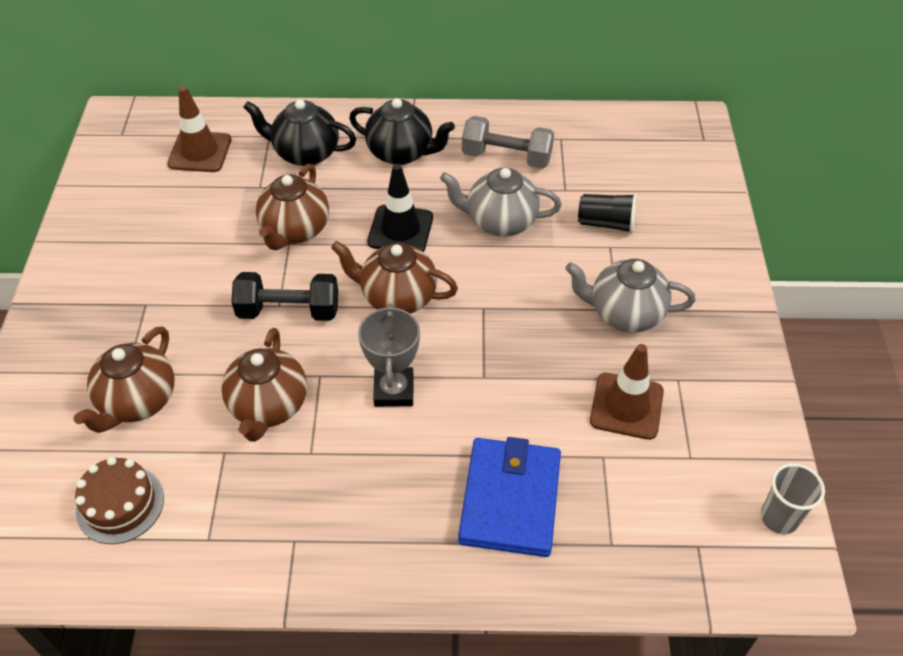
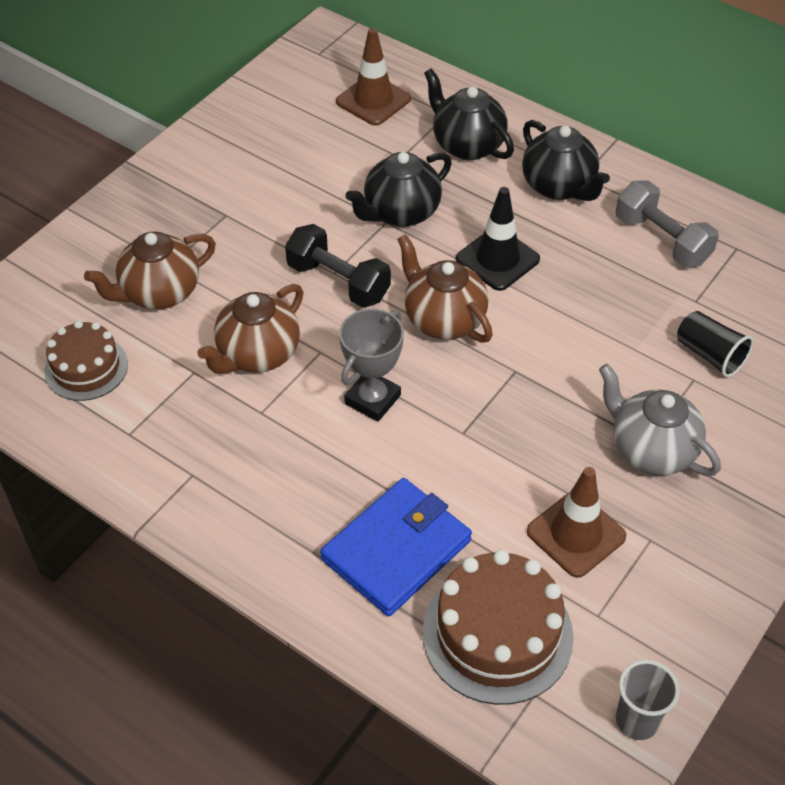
camera: 35 degrees right, 0 degrees up
brown teapot [256,164,329,250] -> black teapot [345,152,452,227]
grey teapot [440,168,561,236] -> none
none -> brown cake [423,550,574,705]

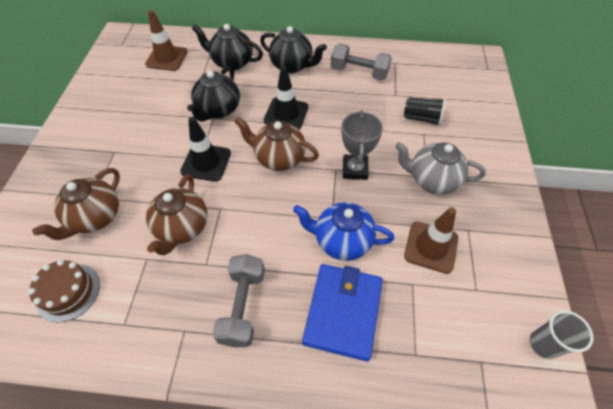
camera: 30 degrees left, 5 degrees up
black dumbbell [285,224,391,308] -> black traffic cone [180,117,231,182]
grey trophy [339,309,404,422] -> grey trophy moved to [341,110,383,180]
brown cake [423,550,574,705] -> none
none -> grey dumbbell [213,254,265,347]
none -> blue teapot [293,202,394,261]

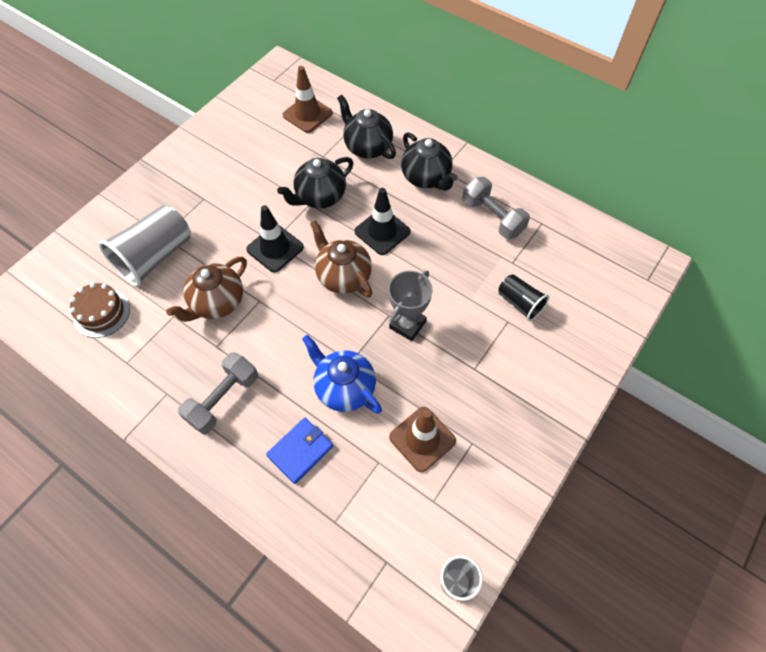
camera: 30 degrees right, 5 degrees up
brown teapot [32,168,120,240] -> grey cup [99,205,191,286]
blue wallet [302,264,383,362] -> blue wallet [266,418,333,484], size x0.65
grey teapot [395,142,486,194] -> none

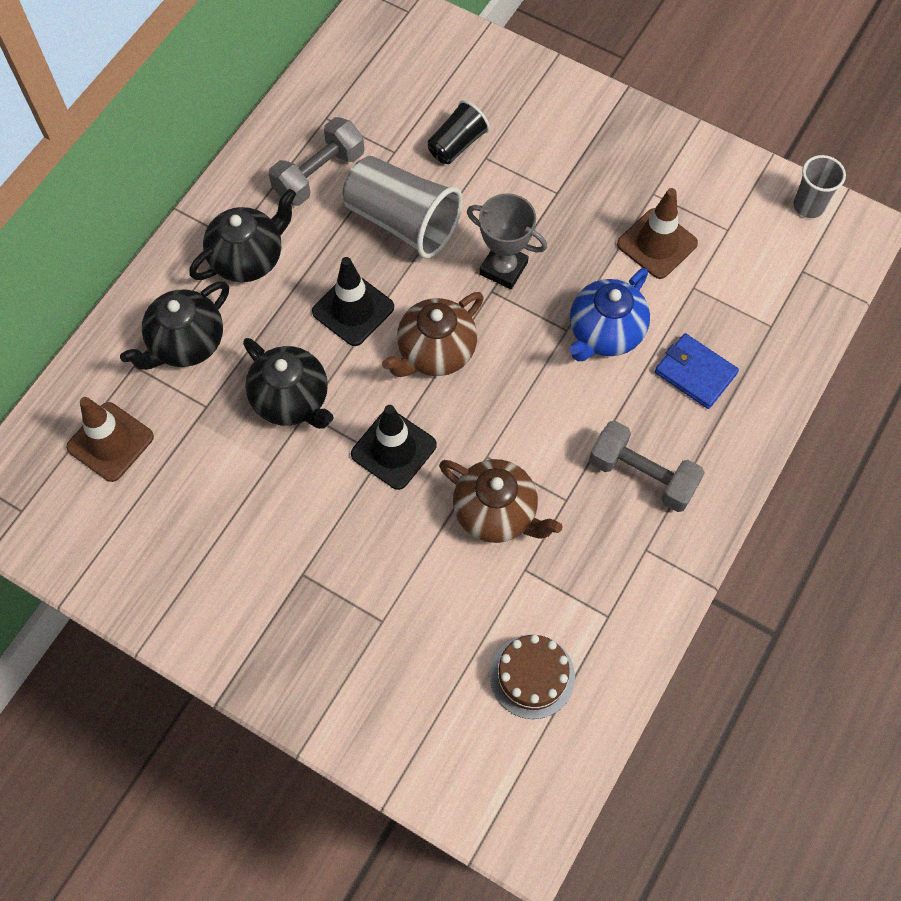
camera: 95 degrees left, 5 degrees up
grey cup [99,205,191,286] -> grey cup moved to [343,156,463,258]

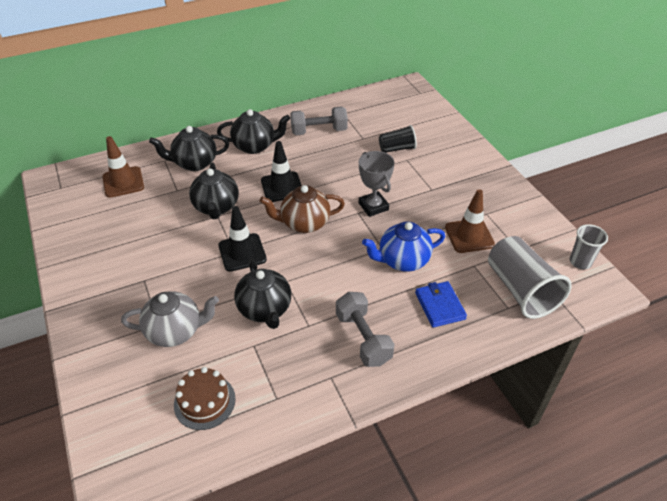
camera: 35 degrees right, 20 degrees down
grey cup [343,156,463,258] -> grey cup moved to [488,236,572,319]
brown teapot [439,459,563,543] -> black teapot [234,259,291,329]
none -> grey teapot [121,291,219,347]

